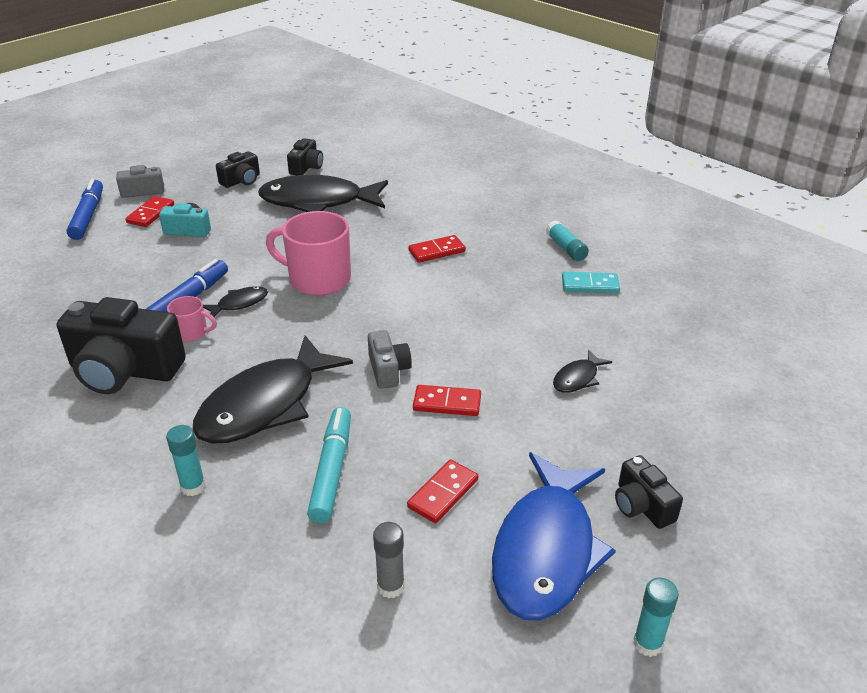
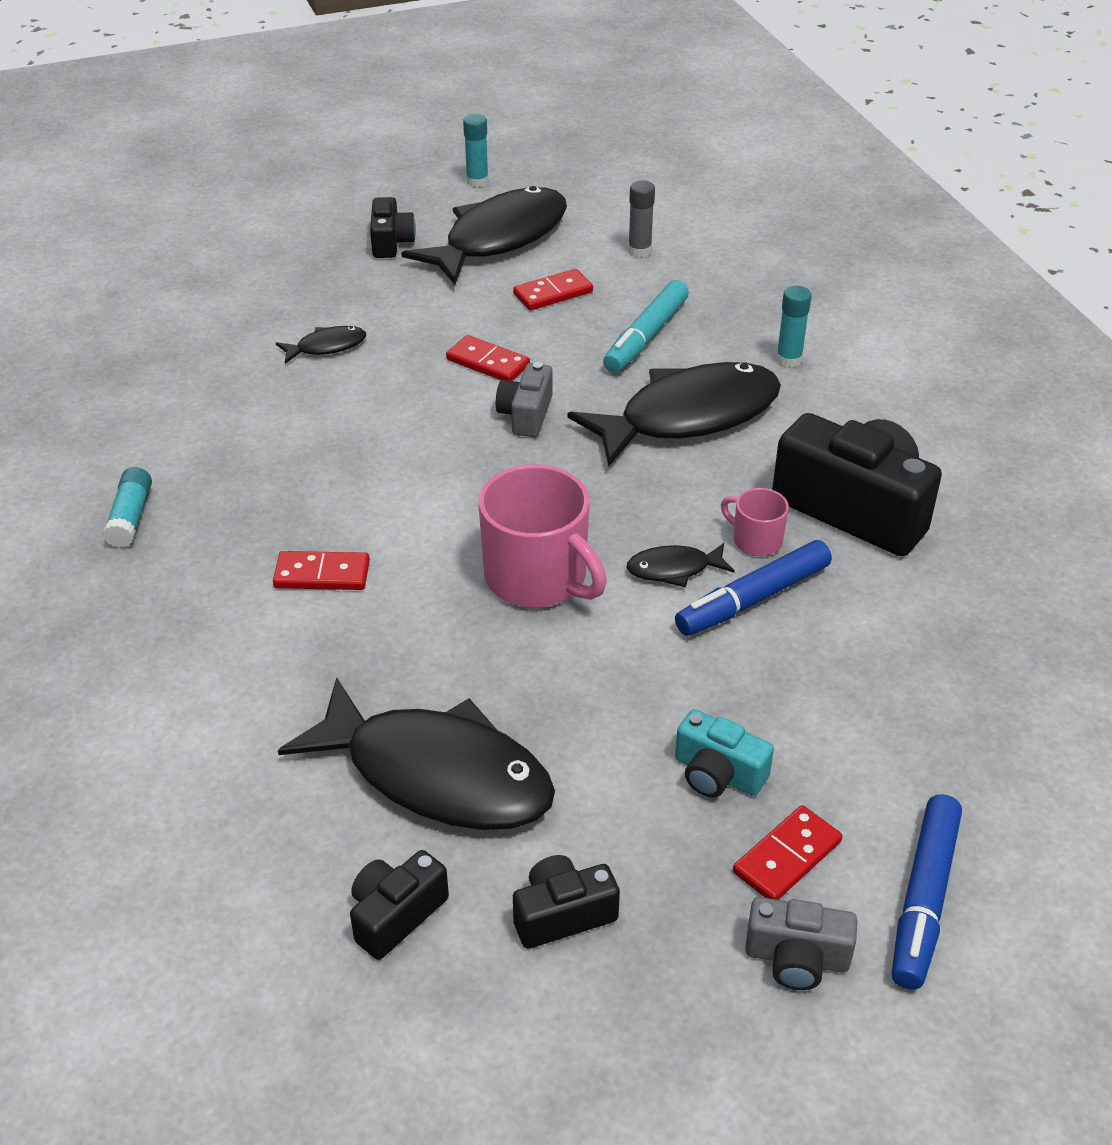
camera: 155 degrees left, 5 degrees up
blue fish [492,452,616,620] -> black fish [401,186,567,285]
turquoise domino [562,272,620,293] -> none

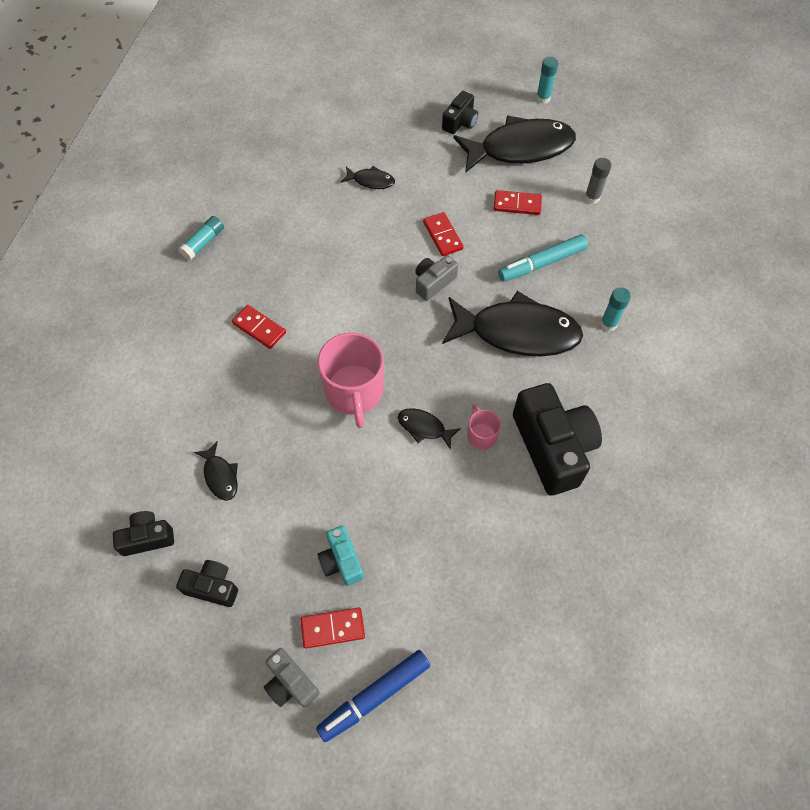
camera: 35 degrees right, 20 degrees up
black fish [278,677,555,830] -> black fish [194,441,238,501], size x0.43
blue marker [675,540,832,636] -> none

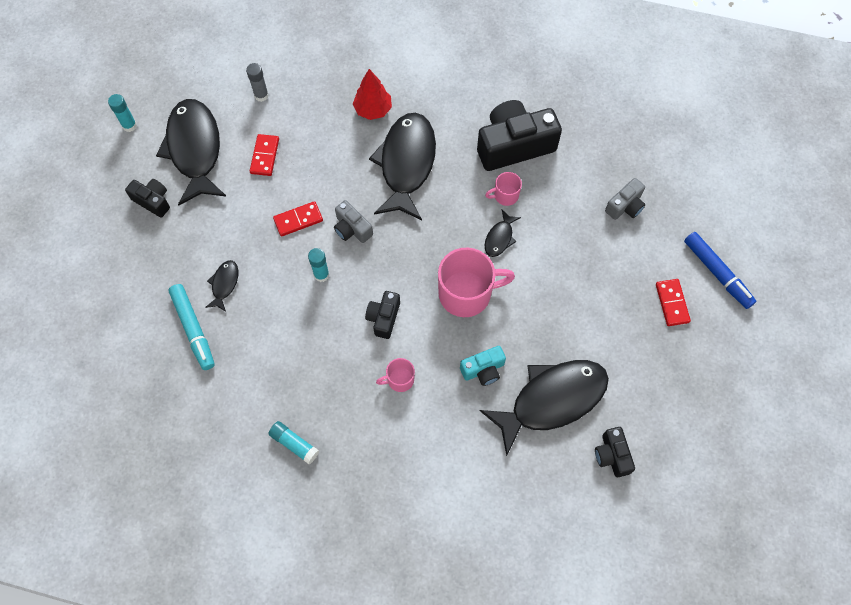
camera: 90 degrees left, 5 degrees up
black camera [176,560,238,607] -> black camera moved to [365,291,400,339]
black fish [194,441,238,501] -> black fish [480,360,609,456], size x2.30
red domino [232,305,286,349] -> pink mug [376,358,415,392]
grey camera [264,648,319,707] -> grey camera moved to [605,178,645,220]
turquoise camera [318,525,364,586] -> turquoise camera moved to [460,346,506,386]
turquoise marker [498,234,588,282] -> turquoise marker moved to [169,284,215,370]
turquoise glue stick [600,287,631,331] -> turquoise glue stick moved to [308,248,329,282]
none -> red tree [353,69,392,120]

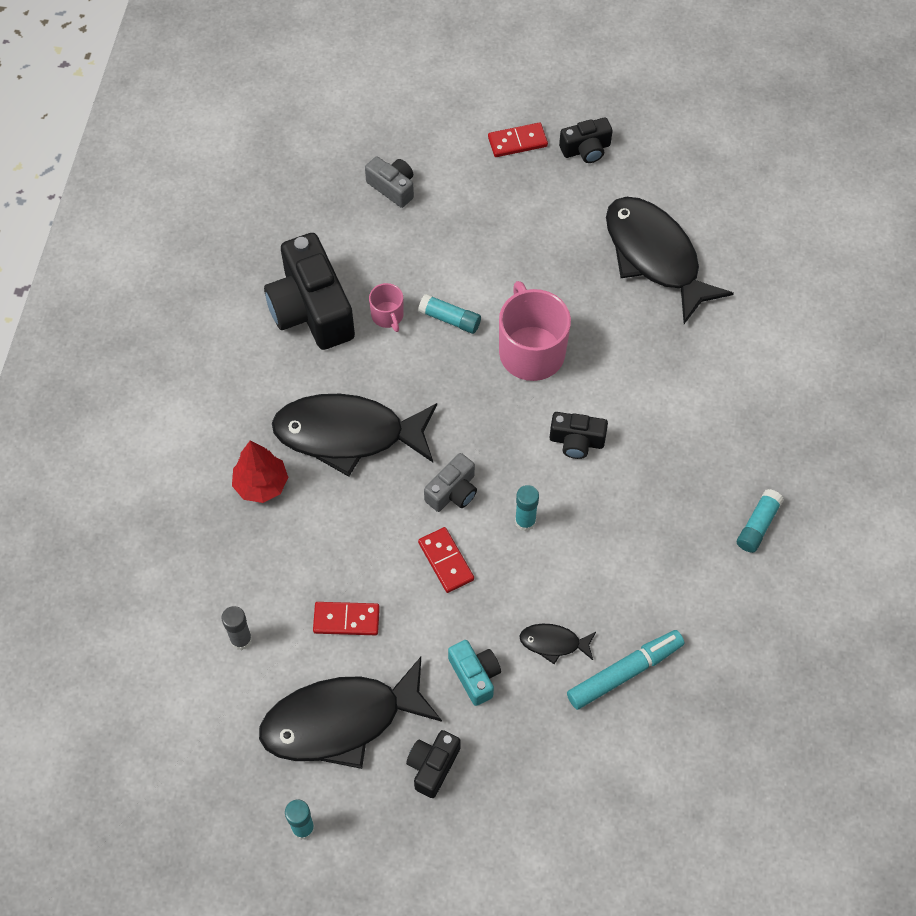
camera: 95 degrees left, 5 degrees down
pink mug [376,358,415,392] -> none
turquoise camera [460,346,506,386] -> turquoise camera moved to [448,640,501,706]
black fish [485,210,521,257] -> turquoise glue stick [418,294,481,334]
black camera [595,427,635,477] -> black camera moved to [559,117,613,163]
blue marker [684,232,756,309] -> none

